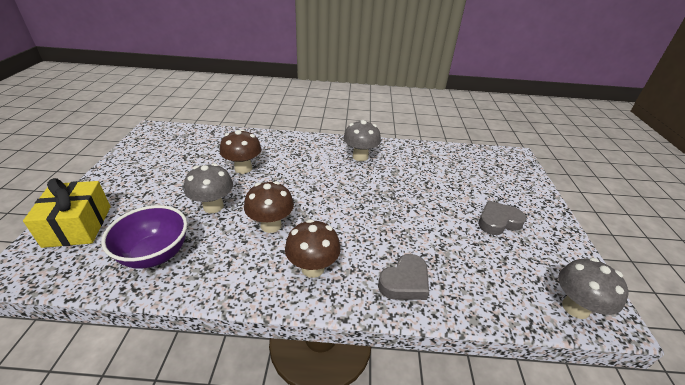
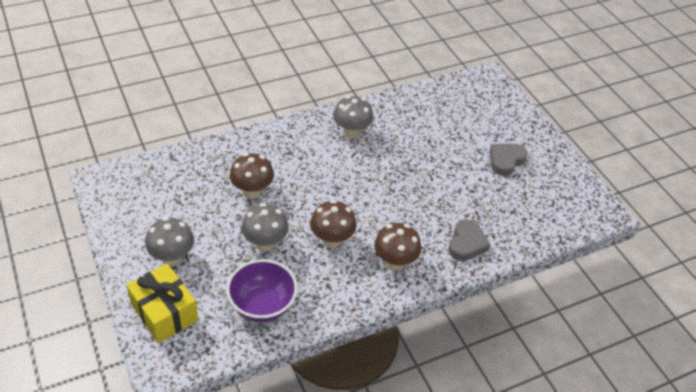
camera: 30 degrees left, 10 degrees up
grey mushroom [558,258,628,319] -> grey mushroom moved to [145,217,194,266]

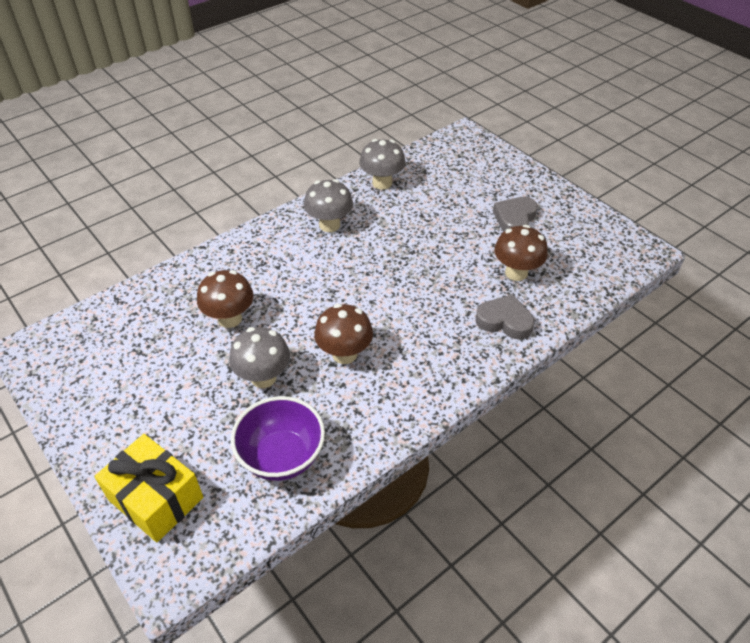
camera: 10 degrees left, 0 degrees up
grey mushroom [145,217,194,266] -> grey mushroom moved to [359,139,406,190]
brown mushroom [374,223,421,270] -> brown mushroom moved to [494,225,548,281]
grey heart [448,219,491,261] -> grey heart turned 75 degrees counterclockwise [475,294,534,340]

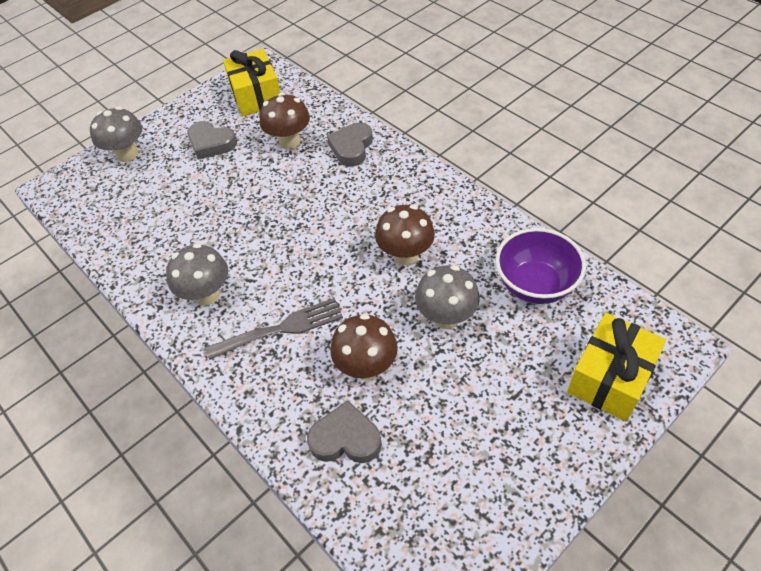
camera: 90 degrees left, 5 degrees up
grey mushroom [359,139,406,190] -> grey mushroom moved to [90,107,142,162]
none -> grey fork [206,298,343,360]
none -> yellow gift [223,49,281,116]
none -> grey heart [307,400,382,463]

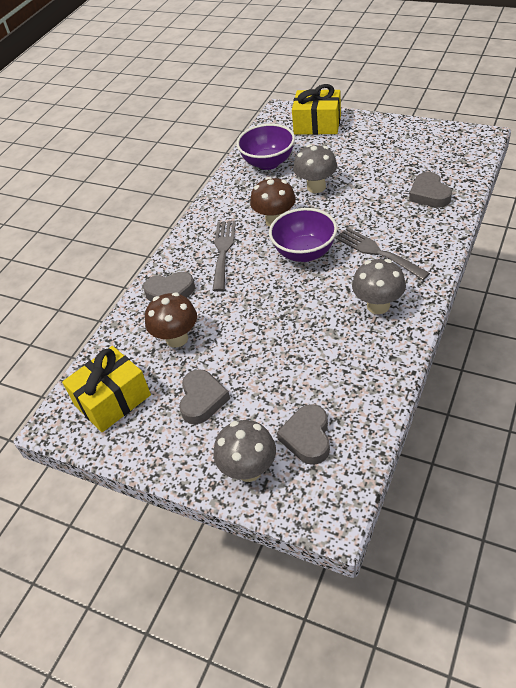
camera: 110 degrees left, 5 degrees down
brown mushroom [330,314,398,380] -> none
none -> grey fork [212,221,236,292]
none -> purple bowl [269,208,337,262]
none -> grey heart [277,404,330,465]

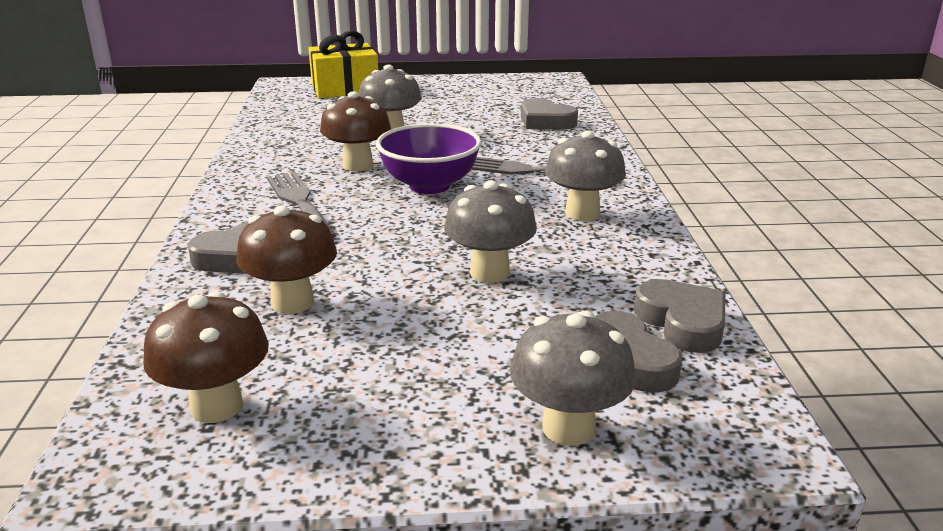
camera: 35 degrees left, 20 degrees down
yellow gift [62,346,151,432] -> brown mushroom [143,291,269,423]
grey heart [179,369,230,424] -> grey heart moved to [634,279,725,353]
purple bowl [237,124,295,170] -> none
none -> grey mushroom [444,180,537,283]

